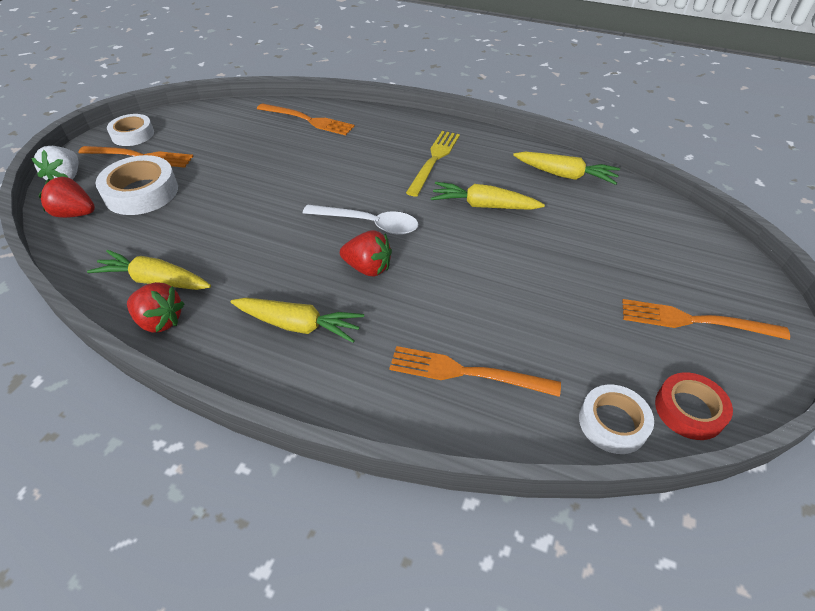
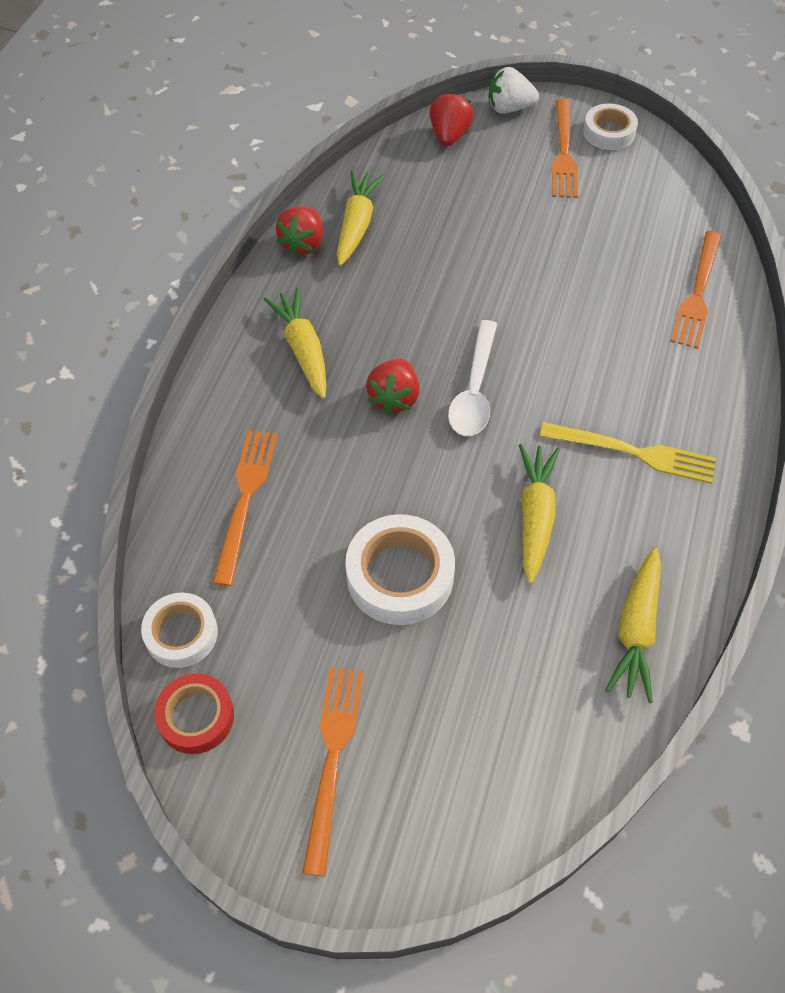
camera: 85 degrees right, 10 degrees up
white tape [96,155,178,215] -> white tape moved to [345,514,455,625]
yellow carrot [231,298,364,343] -> yellow carrot turned 150 degrees clockwise [264,288,326,399]

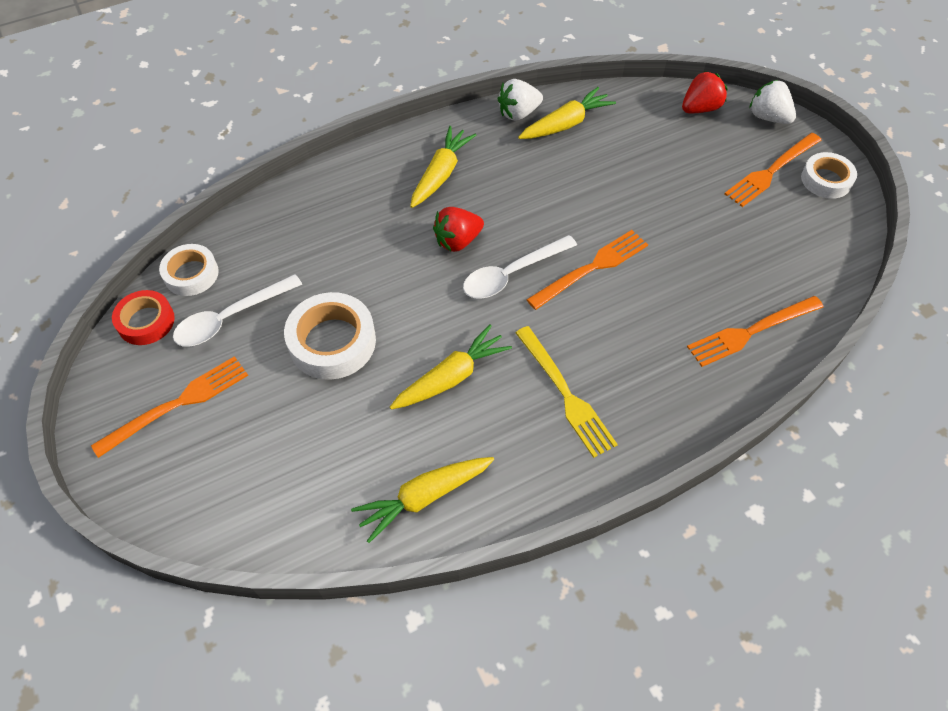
camera: 45 degrees right, 0 degrees up
orange fork [213,430,277,586] -> orange fork moved to [526,230,648,310]
red strawberry [276,206,323,257] -> white strawberry [498,79,543,121]
none -> white spoon [173,274,302,347]

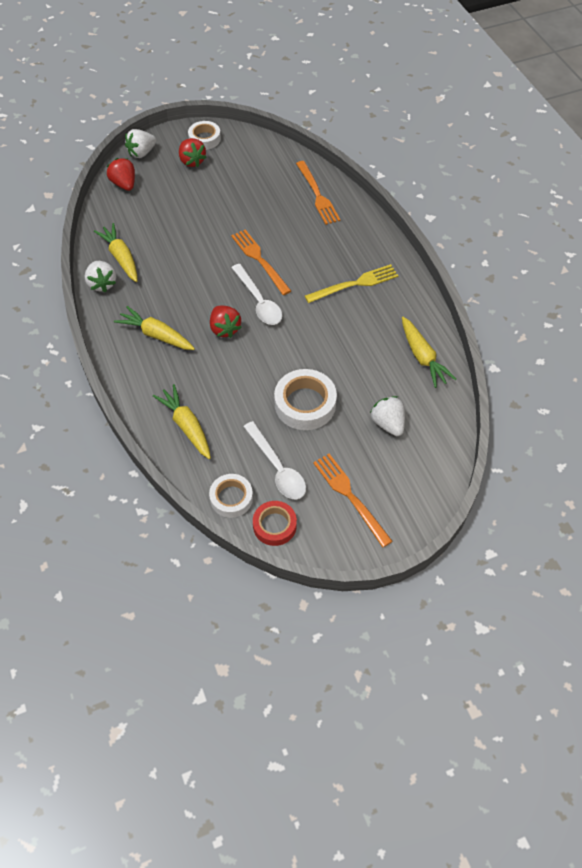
camera: 85 degrees left, 0 degrees up
yellow carrot [390,325,512,410] -> yellow carrot moved to [153,384,211,459]
orange fork [725,133,821,207] -> red strawberry [179,138,206,167]
none -> white strawberry [370,396,405,436]

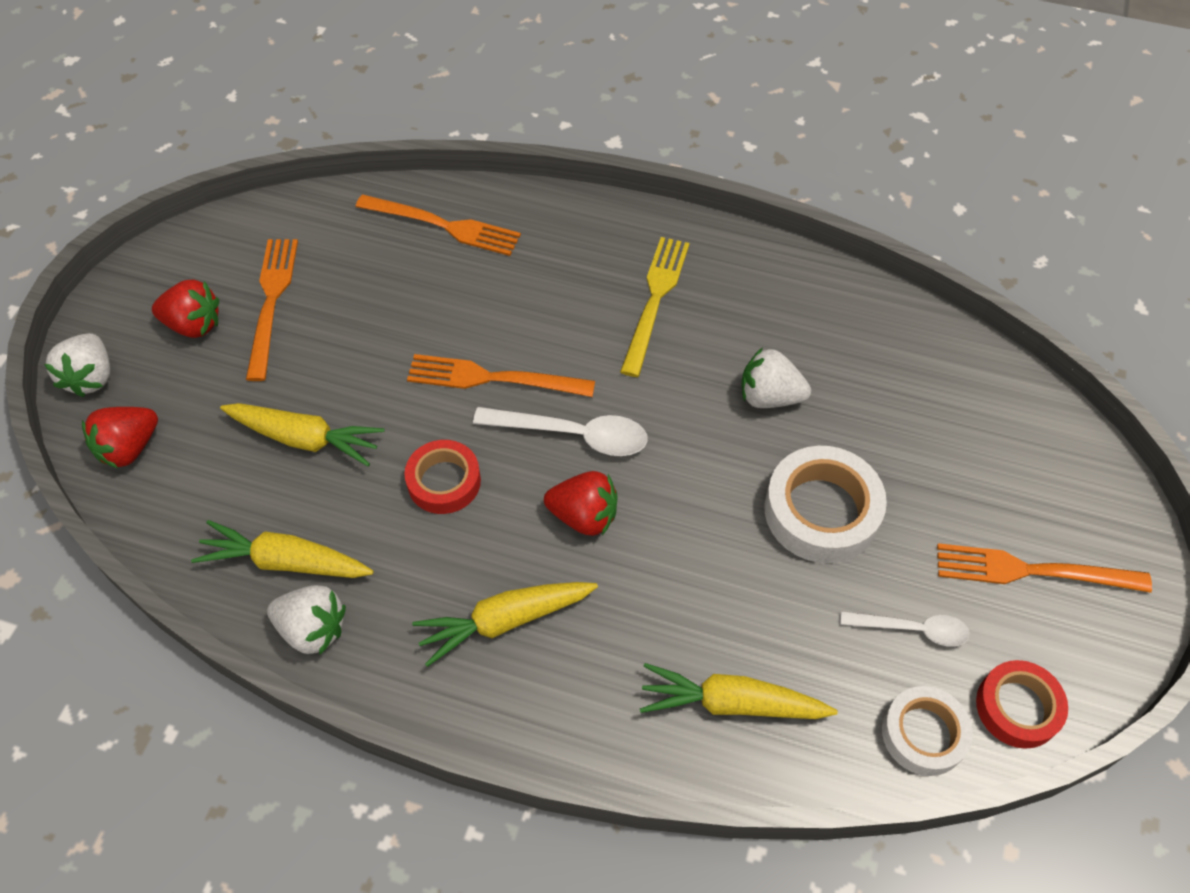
camera: 50 degrees left, 0 degrees up
red strawberry [107,158,135,191] -> red strawberry turned 60 degrees counterclockwise [82,407,158,468]
white tape [188,121,221,150] -> none
white spoon [243,421,306,500] -> white spoon [841,611,970,647], size x0.65
white strawberry [370,396,405,436] -> white strawberry moved to [742,348,811,408]
yellow carrot [402,317,456,388] -> yellow carrot moved to [220,403,384,466]
none -> orange fork [246,239,298,381]
none -> red tape [404,440,481,514]

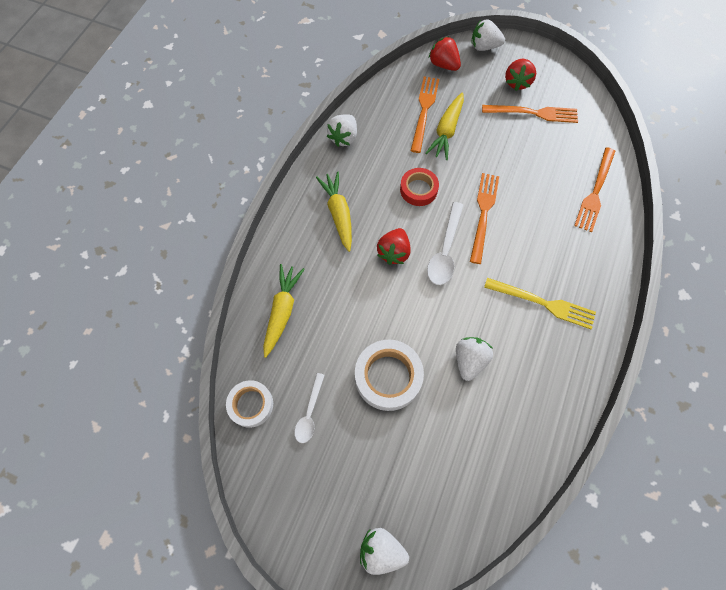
camera: 95 degrees right, 10 degrees up
yellow carrot [191,520,374,578] -> none
orange fork [937,543,1152,593] -> orange fork moved to [410,76,439,153]
red tape [976,660,1068,749] -> none
none -> white strawberry [360,528,409,575]

